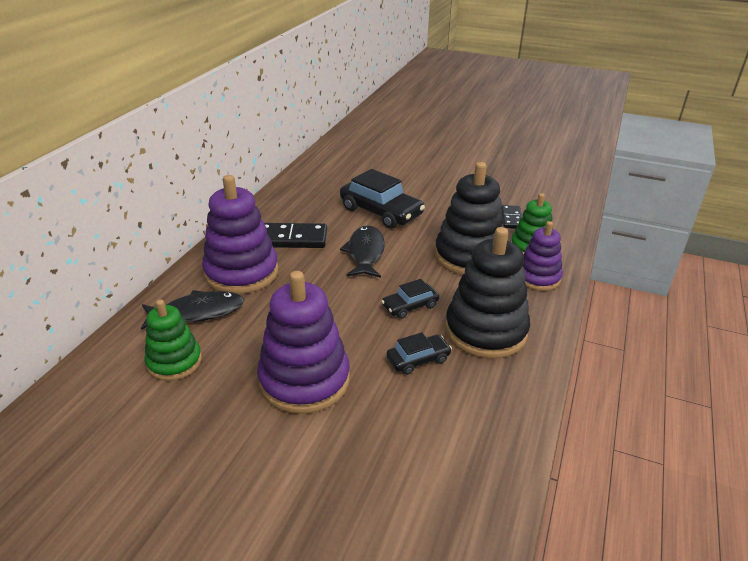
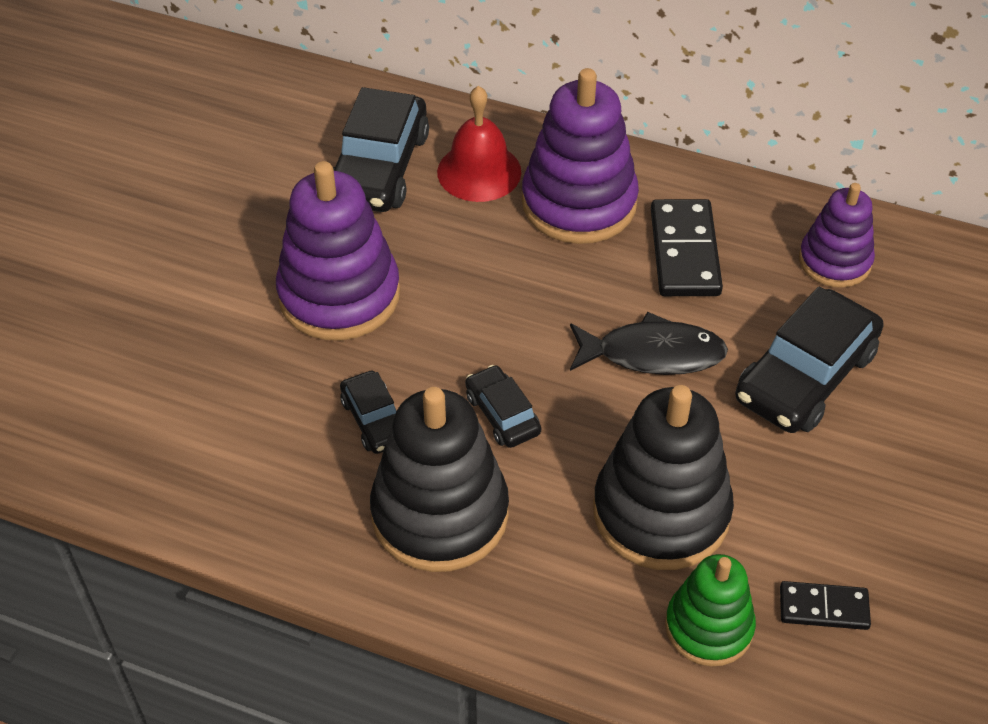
camera: 90 degrees right, 15 degrees up
black fish [141,290,244,330] -> red bell [437,86,521,202]
green stacking toy [145,300,202,381] -> black car [333,87,429,212]
purple stacking toy [523,221,563,291] -> purple stacking toy moved to [799,183,875,288]

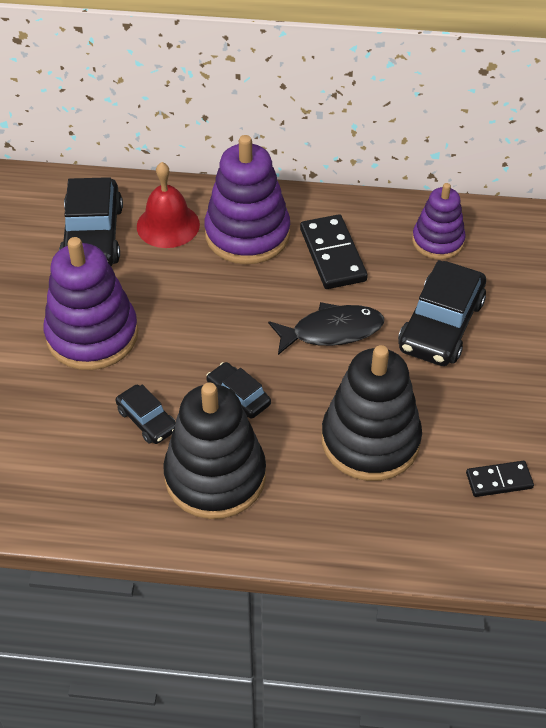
camera: 15 degrees left, 0 degrees up
green stacking toy [665,554,756,667] -> none

